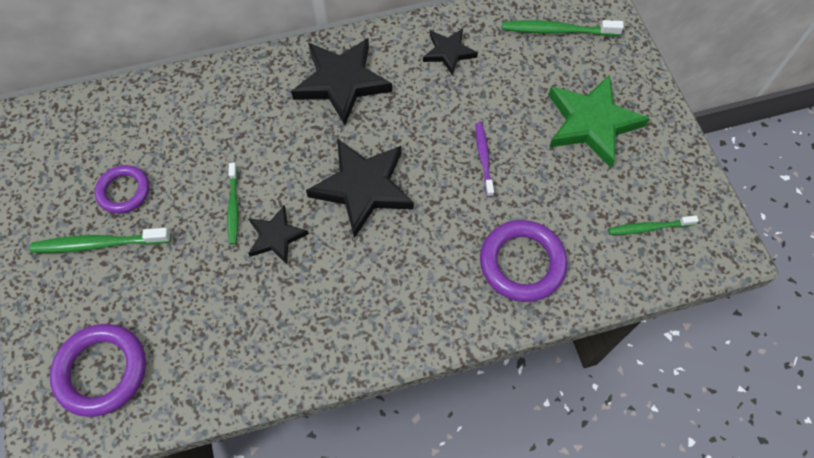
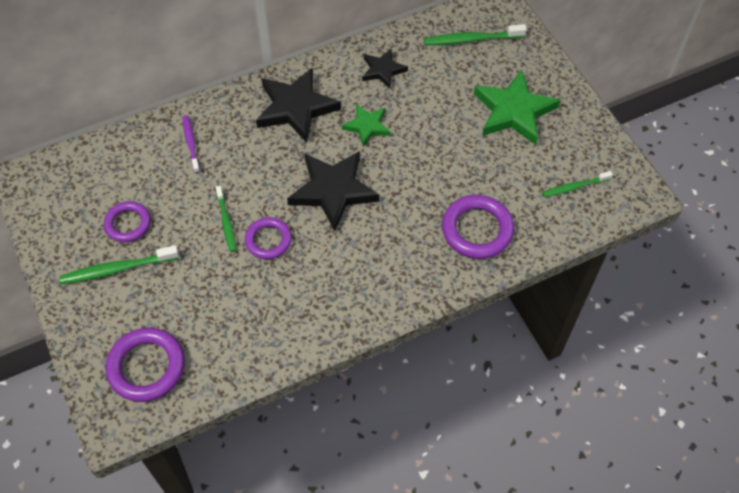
camera: 10 degrees left, 5 degrees down
black star [248,205,309,264] -> purple ring [245,217,292,259]
purple toothbrush [476,122,494,197] -> purple toothbrush moved to [182,115,200,173]
none -> green star [342,104,390,147]

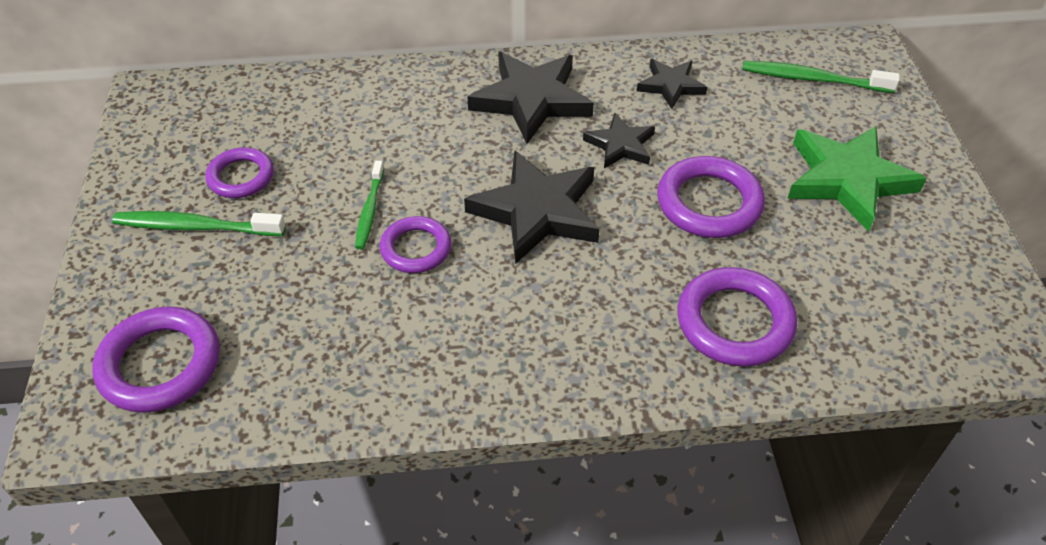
camera: 20 degrees right, 10 degrees down
purple toothbrush [182,115,200,173] -> none
green star [342,104,390,147] -> black star [583,113,655,168]
green toothbrush [542,171,613,197] -> none
none -> purple ring [657,156,765,238]

